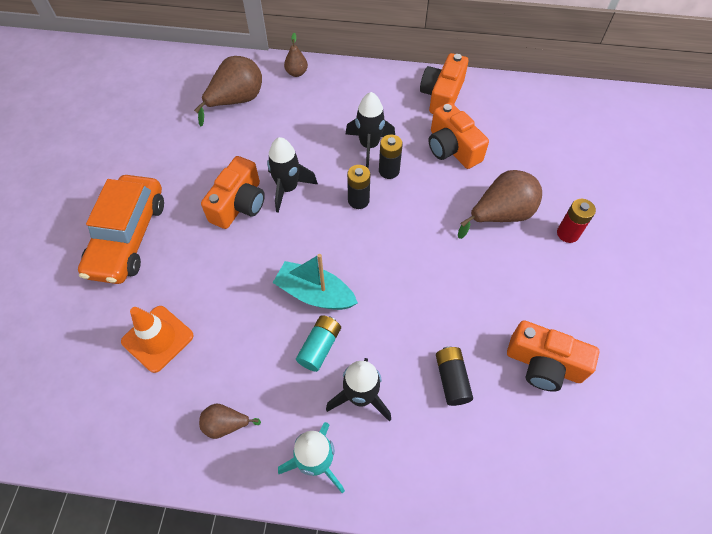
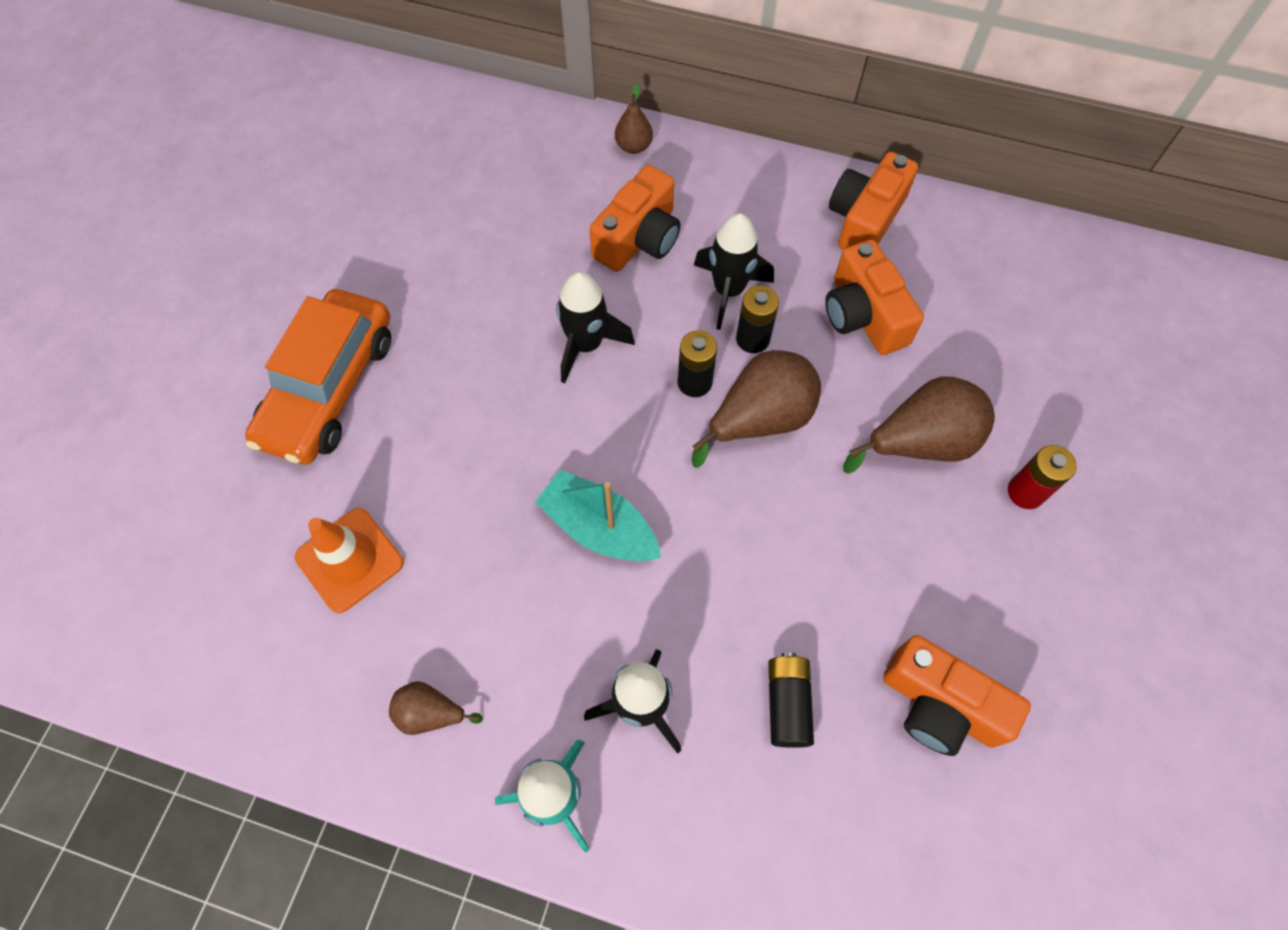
camera: 10 degrees right, 5 degrees up
brown pear [194,56,262,127] -> brown pear moved to [692,350,821,468]
orange camera [201,156,265,229] -> orange camera moved to [589,165,681,272]
turquoise battery [296,315,341,372] -> none

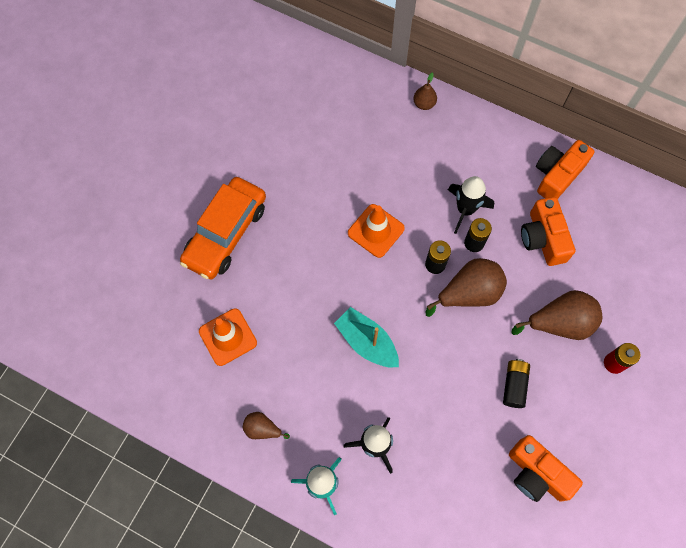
camera: 10 degrees right, 5 degrees up
black rocket [556,272,635,383] -> orange traffic cone [348,204,405,258]
orange camera [589,165,681,272] -> none
black battery [768,652,814,748] -> black battery moved to [503,359,530,408]

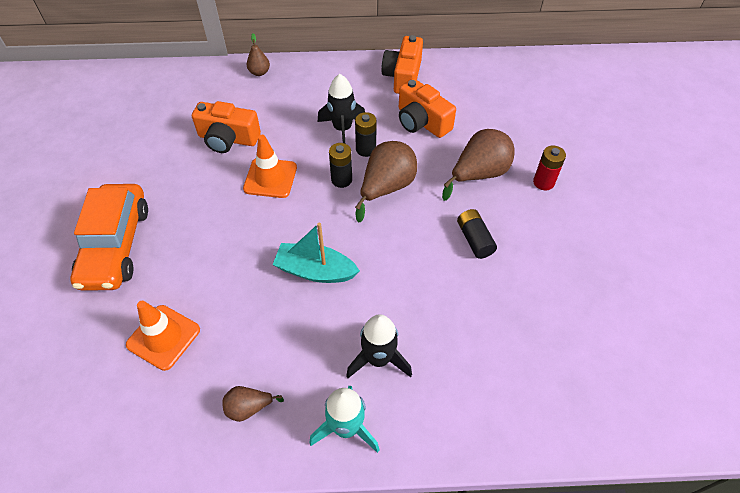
camera: 30 degrees left, 15 degrees down
orange camera [509,435,583,502] -> orange camera moved to [192,101,261,153]

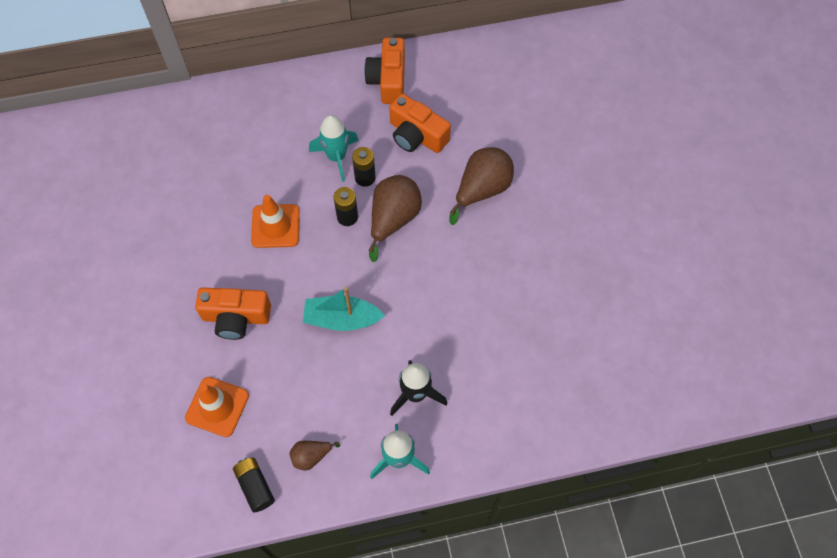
camera: 10 degrees left, 10 degrees up
orange car [70,184,148,291] -> none
orange camera [192,101,261,153] -> orange camera moved to [195,287,271,340]
brown pear [247,33,270,76] -> none
black rocket [318,74,365,143] -> turquoise rocket [309,115,359,182]
black battery [457,209,497,259] -> black battery moved to [233,457,275,513]
red battery [533,146,566,190] -> none

